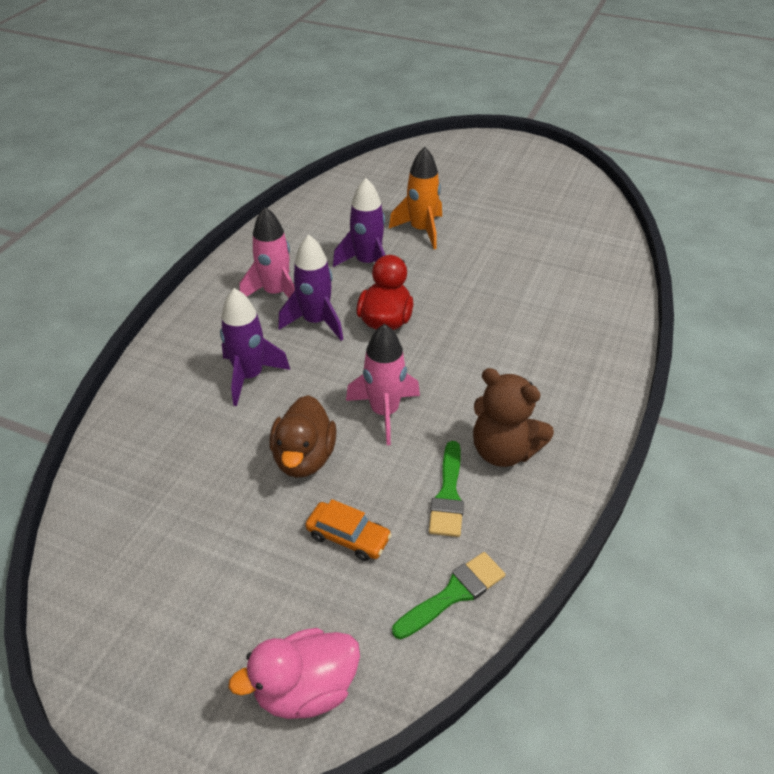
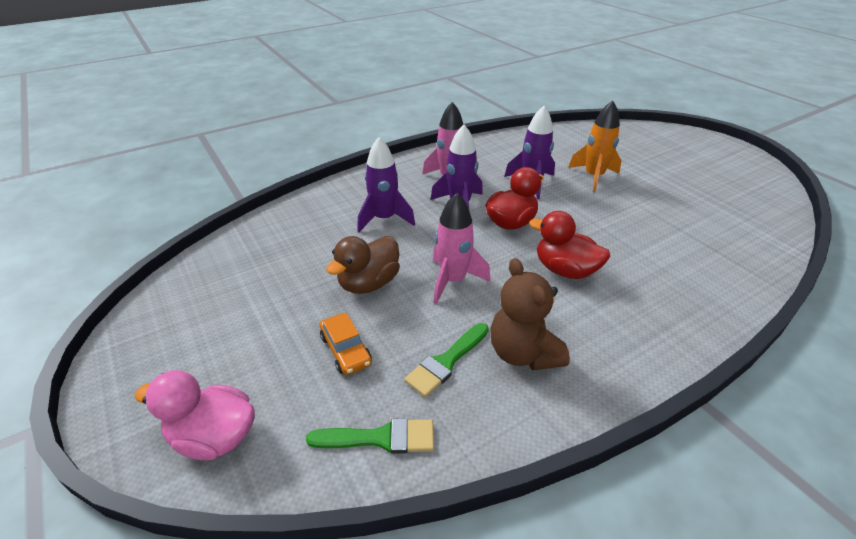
camera: 35 degrees right, 5 degrees down
none -> red duck [529,211,610,279]

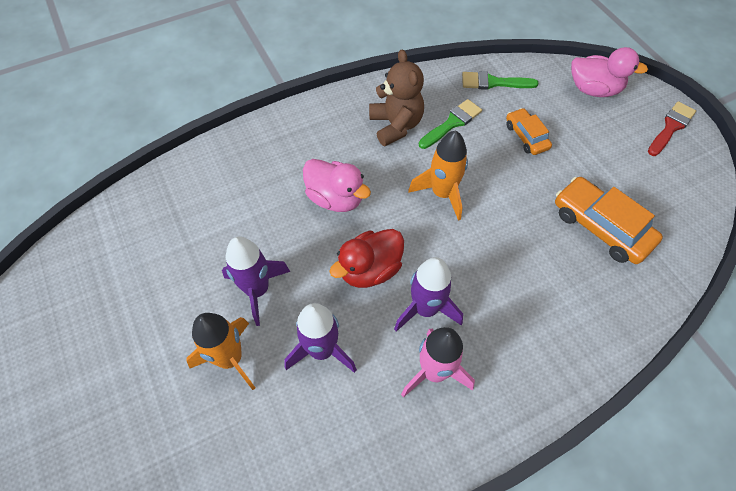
camera: 175 degrees left, 20 degrees up
brown duck [326,236,400,294] -> none
purple rocket [357,137,415,232] -> purple rocket moved to [222,236,290,326]
pink rocket [433,193,491,304] -> orange rocket [408,131,468,221]
red duck [529,211,610,279] -> pink duck [303,159,371,212]
none -> orange car [555,177,663,264]
none -> red brush [648,101,696,156]

